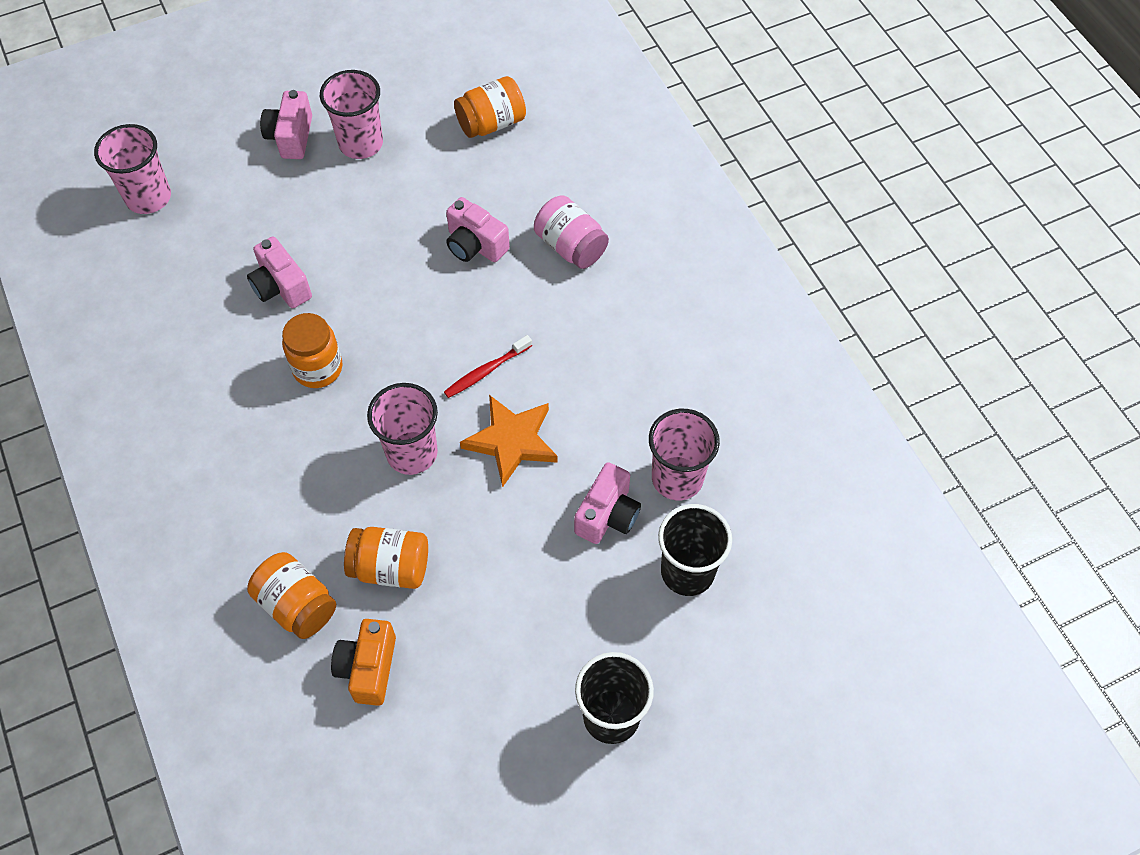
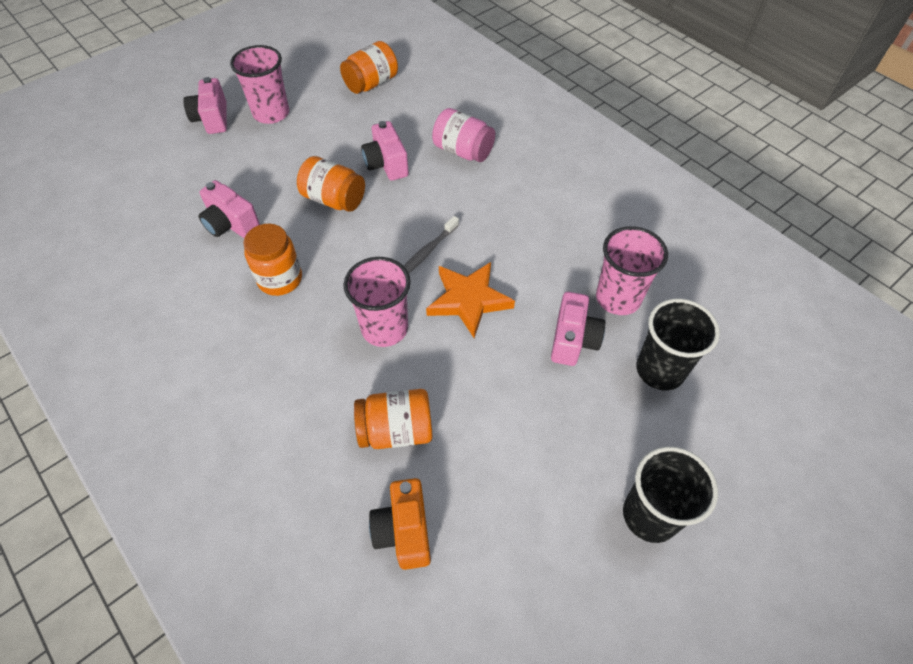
camera: 15 degrees left, 5 degrees down
pink cup [94,124,171,214] -> none
orange jar [247,552,336,639] -> orange jar moved to [297,156,365,212]
red toothbrush [444,335,532,398] -> grey toothbrush [404,216,459,273]
pink camera [446,197,510,262] -> pink camera turned 45 degrees clockwise [361,121,409,181]

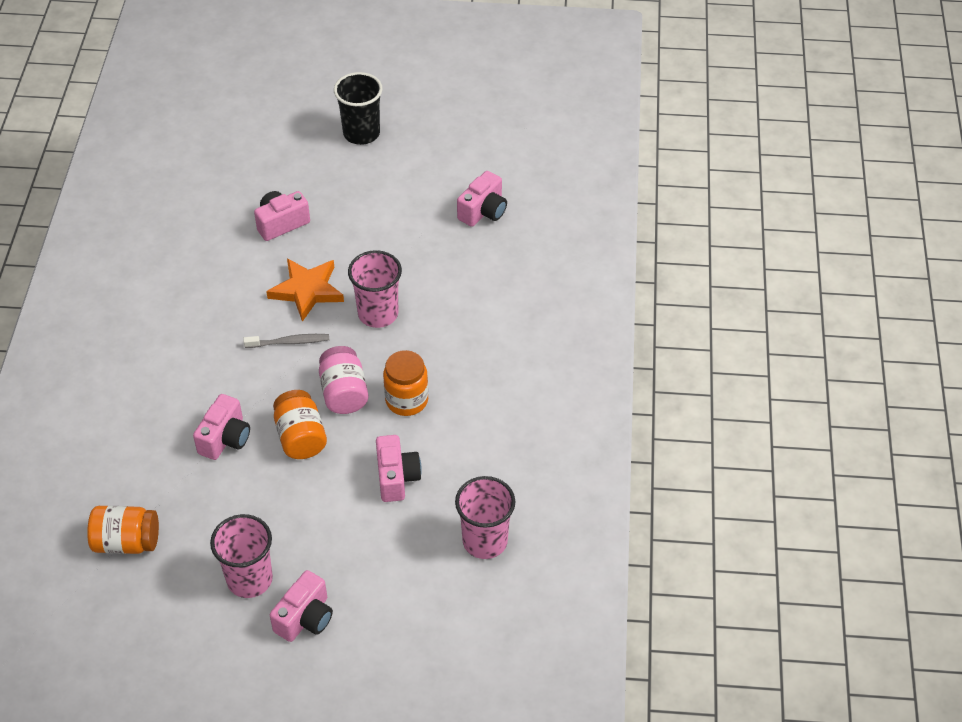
camera: 135 degrees left, 5 degrees down
orange jar [354,389,433,449] -> none
orange camera [369,478,431,570] -> pink camera [457,171,507,227]
pink jar [432,108,495,162] -> pink jar moved to [319,346,368,414]
pink cup [596,226,668,315] -> pink cup moved to [455,476,515,559]
black cup [636,299,720,391] -> none

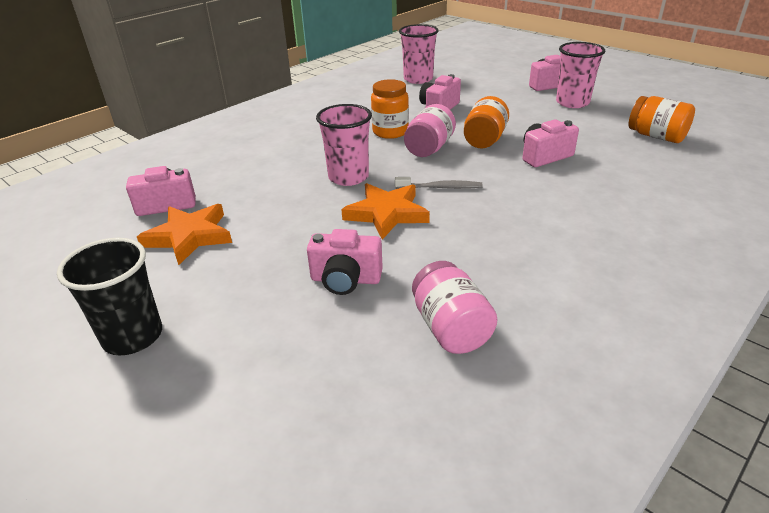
camera: 140 degrees left, 15 degrees down
grey toothbrush [243,334,329,348] -> grey toothbrush turned 150 degrees clockwise [395,177,483,189]
none -> orange star [137,204,232,265]
none -> pink jar [412,261,497,354]

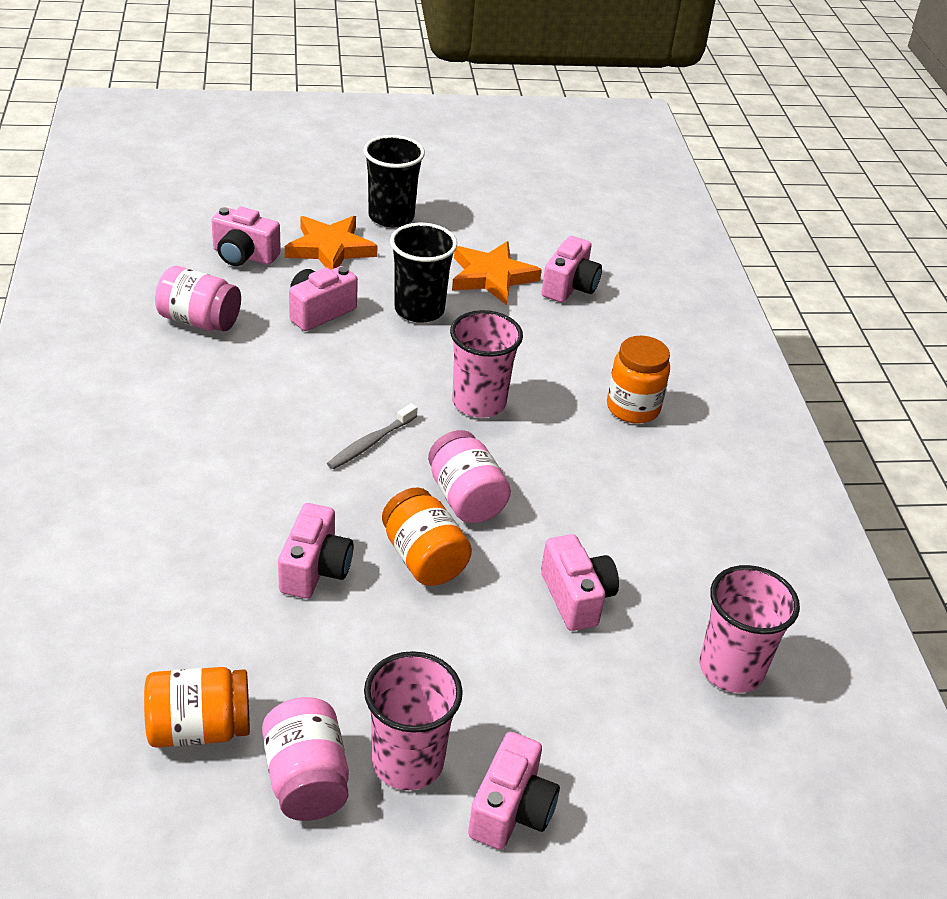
camera: 125 degrees right, 5 degrees up
orange star [341,183,430,240] -> orange star moved to [285,216,378,270]
orange jar [371,79,409,139] -> orange jar moved to [607,336,670,424]
none -> pink camera [211,207,281,266]
none -> pink jar [262,697,349,821]
none -> black cup [390,223,457,323]

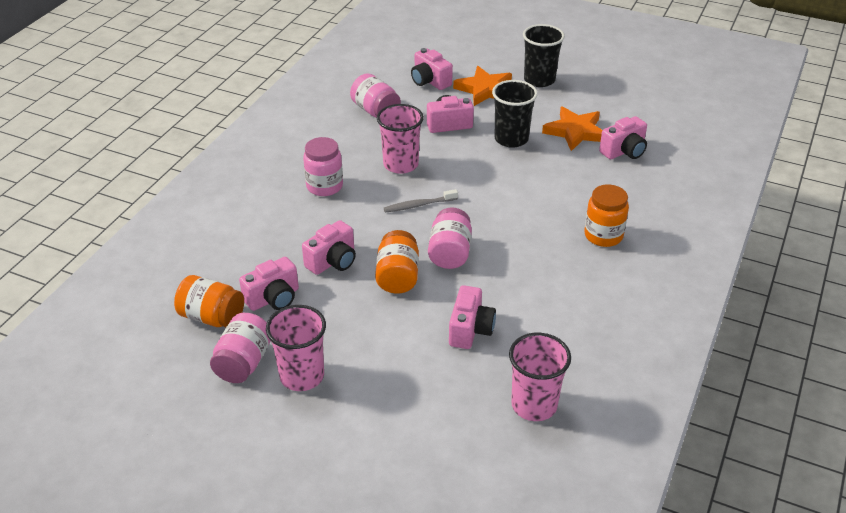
camera: 35 degrees right, 0 degrees up
pink cup [450,310,523,418] -> pink cup moved to [377,104,424,174]
pink camera [468,732,560,850] -> pink camera moved to [239,257,299,311]
none -> pink jar [303,137,343,196]

